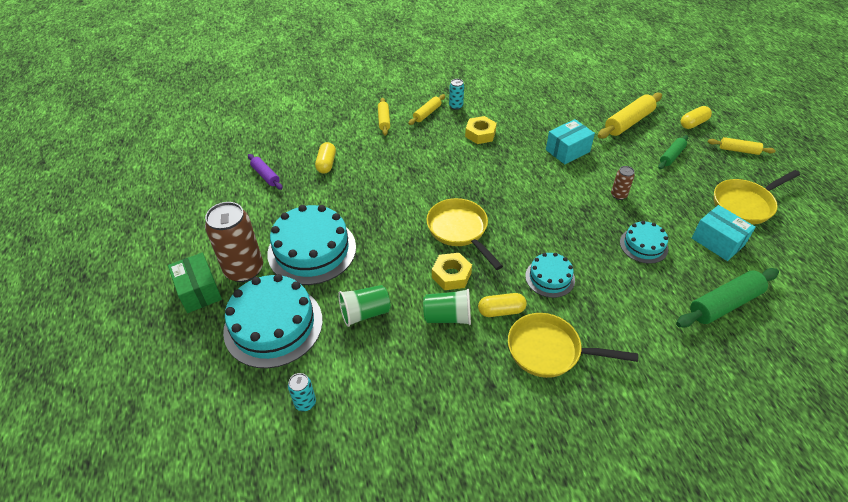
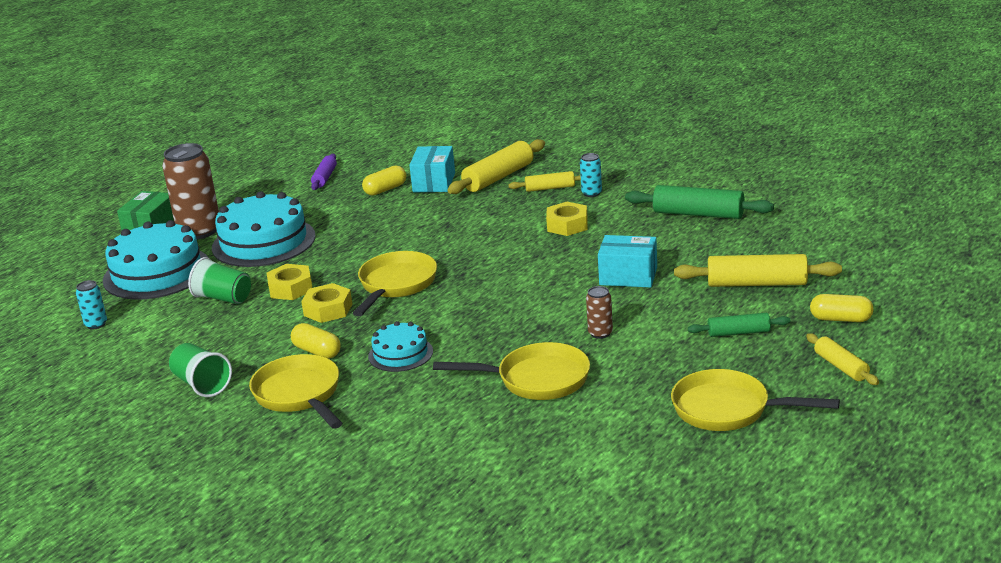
camera: 50 degrees right, 20 degrees down
yellow rolling pin [378,98,390,135] -> yellow rolling pin [447,139,545,194], size x1.70
green cup [423,289,471,325] -> green cup moved to [169,343,232,397]
turquoise cake [620,221,668,264] -> yellow pan [433,342,590,400]
green rolling pin [676,268,779,327] -> green rolling pin moved to [625,185,774,219]
turquoise box [692,205,756,261] -> turquoise box moved to [409,146,455,192]
none -> yellow nut [267,264,312,300]

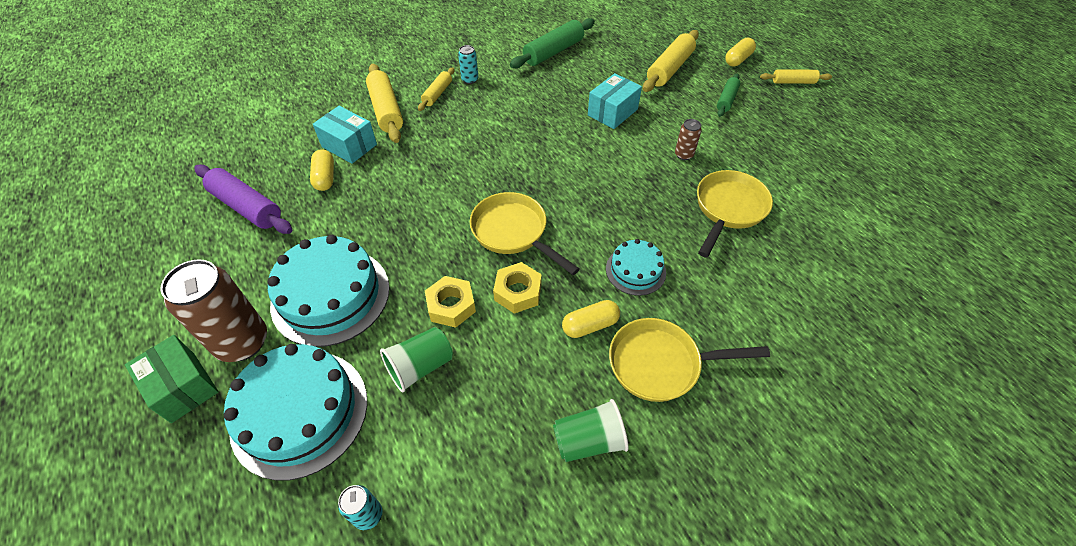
camera: 65 degrees left, 25 degrees up
purple rolling pin [311,154,337,190] -> purple rolling pin [194,165,292,234], size x1.70
yellow nut [546,202,588,236] -> none
yellow pan [671,369,840,431] -> none

